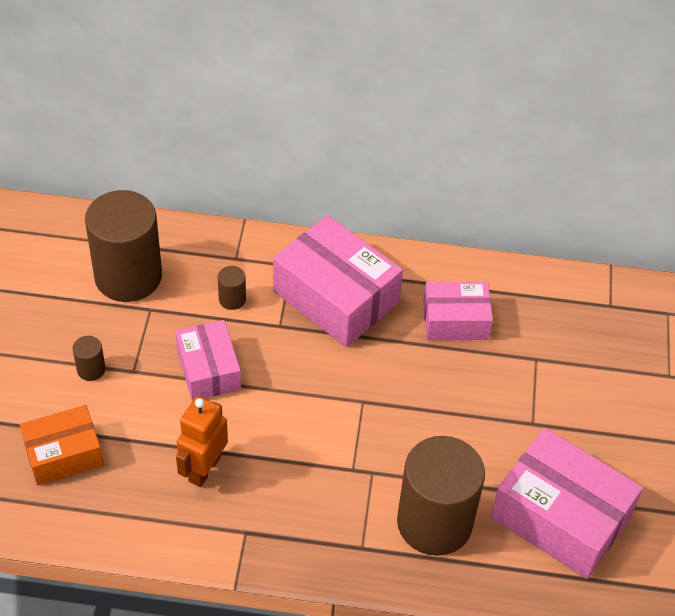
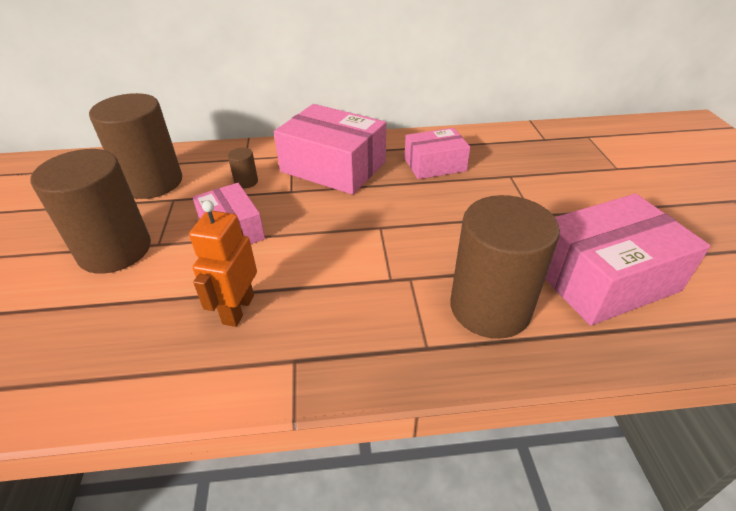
camera: 10 degrees left, 10 degrees down
orange box [20,405,104,485] -> none
brown cylinder [73,336,106,381] -> brown cylinder [30,149,151,274], size x2.50
pink box [491,428,643,579] -> pink box turned 45 degrees counterclockwise [545,194,711,326]

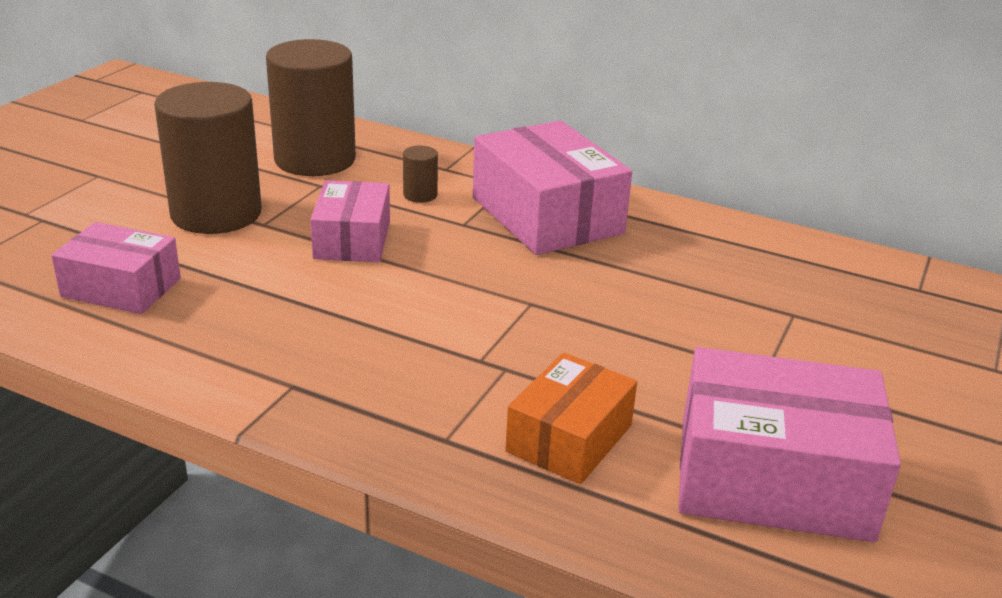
camera: 30 degrees right, 10 degrees down
orange robot [189,200,257,327] -> none
pink box [405,128,471,179] -> pink box moved to [51,222,181,314]
brown cylinder [450,195,560,339] -> orange box [505,352,637,484]

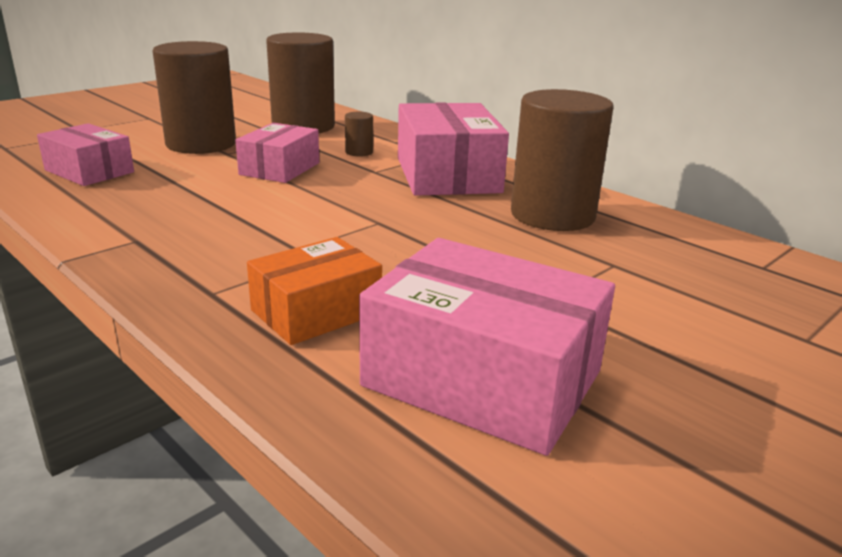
camera: 20 degrees right, 5 degrees down
none -> brown cylinder [511,89,613,231]

